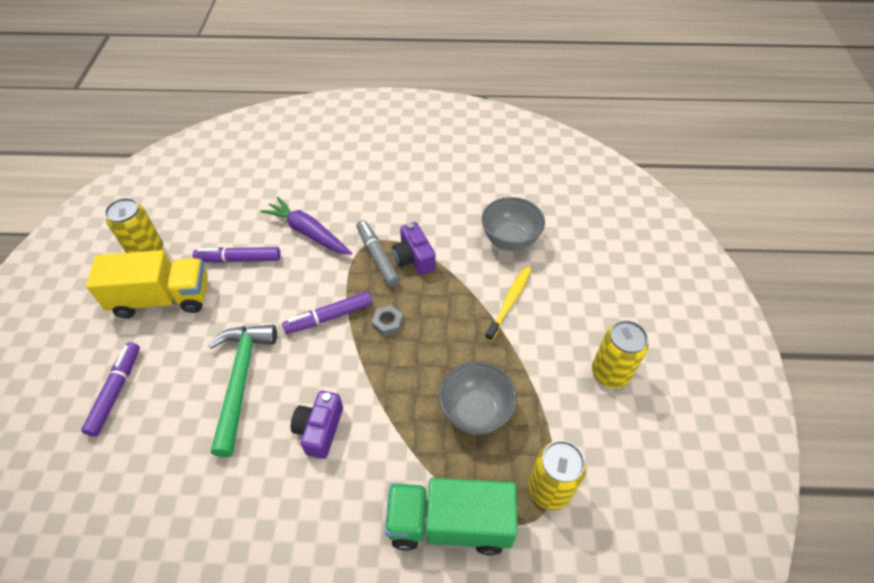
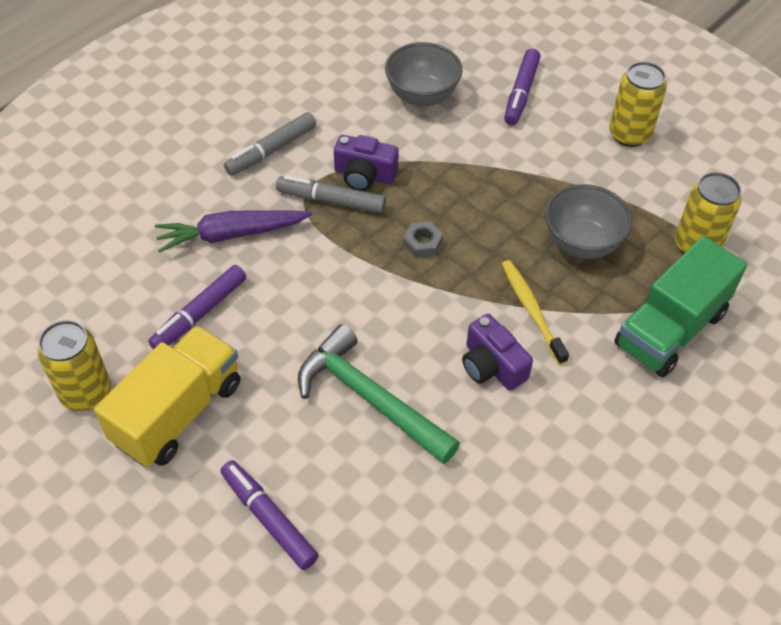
camera: 50 degrees left, 0 degrees up
purple marker [282,292,373,334] -> purple marker moved to [504,48,541,125]
yellow toothbrush [485,266,531,341] -> yellow toothbrush moved to [502,260,569,365]
none -> grey marker [224,112,316,176]

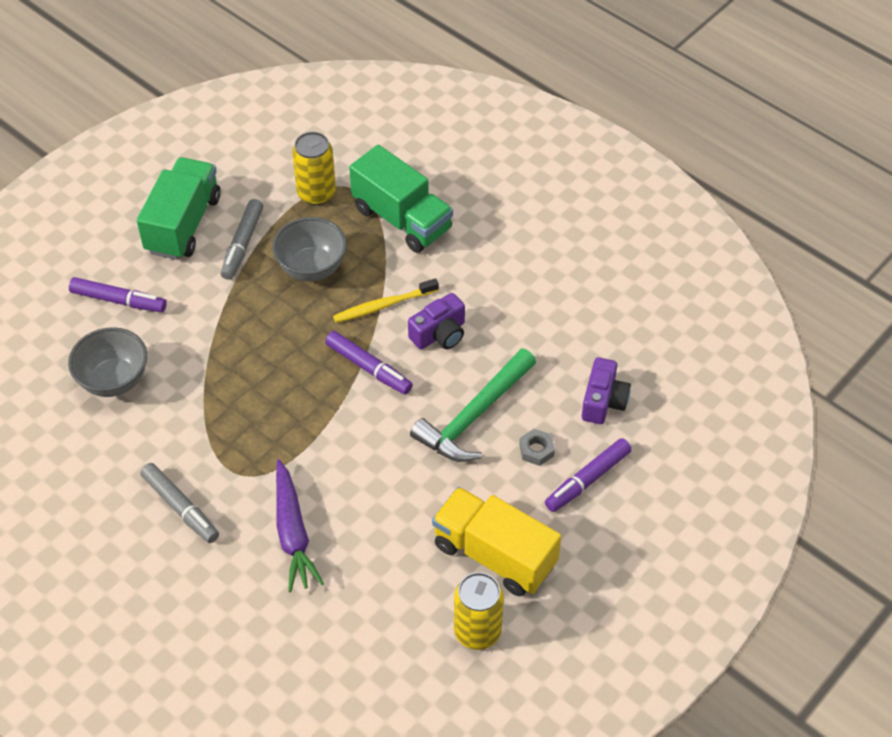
camera: 90 degrees left, 0 degrees up
purple marker [148,265,246,349] -> purple marker moved to [325,331,413,395]
grey marker [276,175,386,214] -> grey marker moved to [220,199,263,280]
purple camera [334,135,399,191] -> purple camera moved to [582,357,631,424]
grey nut [403,222,443,258] -> grey nut moved to [519,429,555,466]
yellow can [609,62,667,147] -> green truck [137,157,221,260]

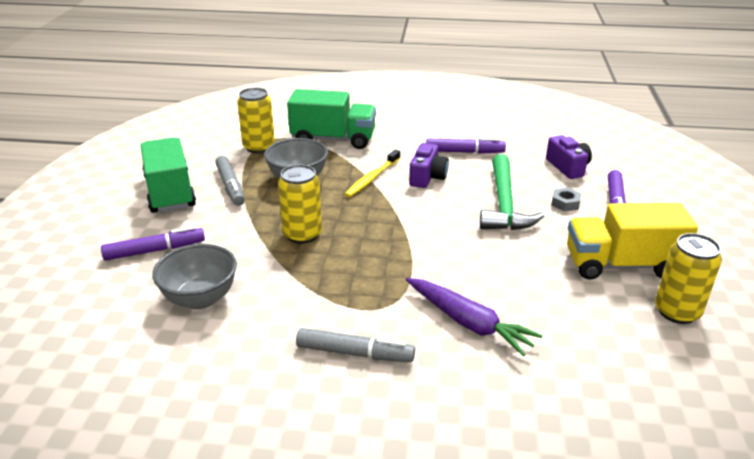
camera: 35 degrees left, 20 degrees down
purple marker [325,331,413,395] -> purple marker moved to [426,138,506,154]
none -> yellow can [278,164,322,244]

